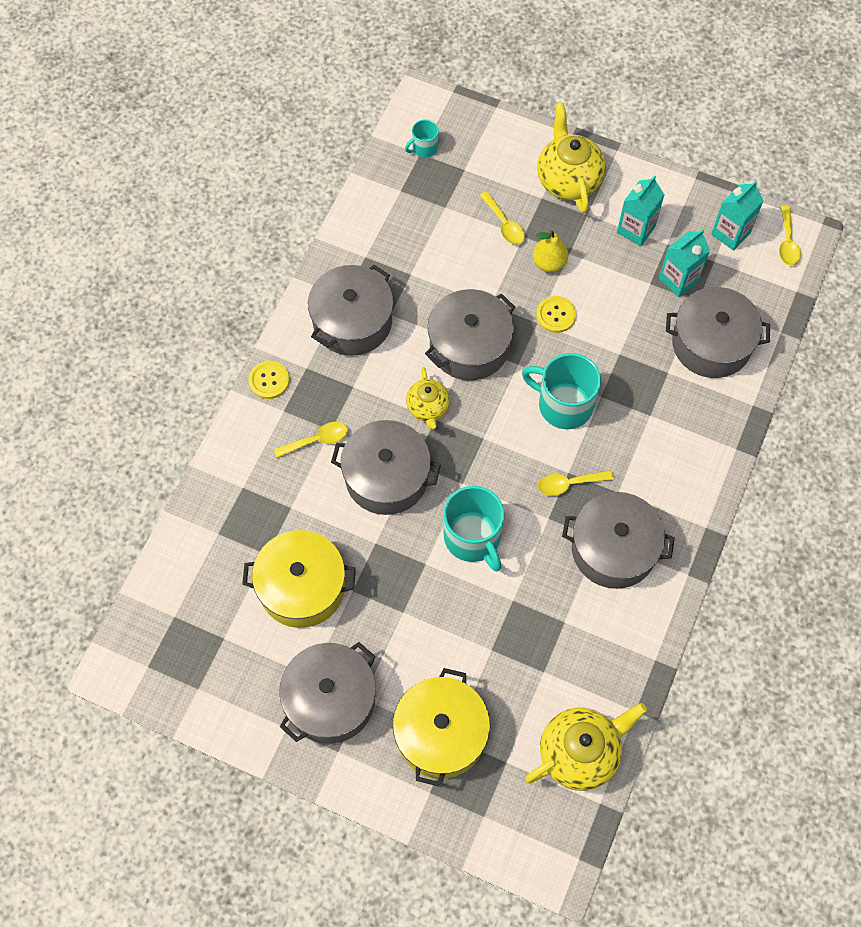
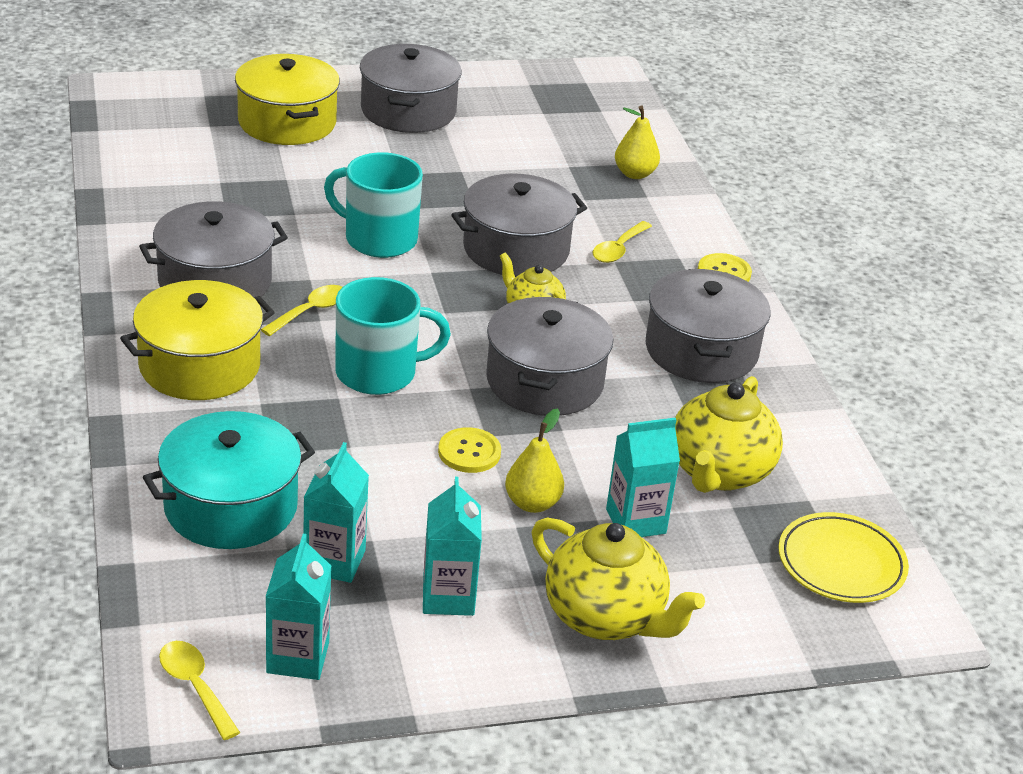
camera: 140 degrees right, 30 degrees down
yellow pot [242,530,356,628] -> yellow pot moved to [120,280,275,400]
turquoise mug [405,119,439,158] -> yellow plate [778,512,909,603]
yellow spoon [480,191,525,245] -> turquoise carton [606,418,680,537]
yellow teapot [525,703,647,791] -> yellow teapot moved to [675,376,783,493]
grey pot [666,287,770,378] -> turquoise pot [143,411,315,549]
none -> yellow pear [615,105,660,179]

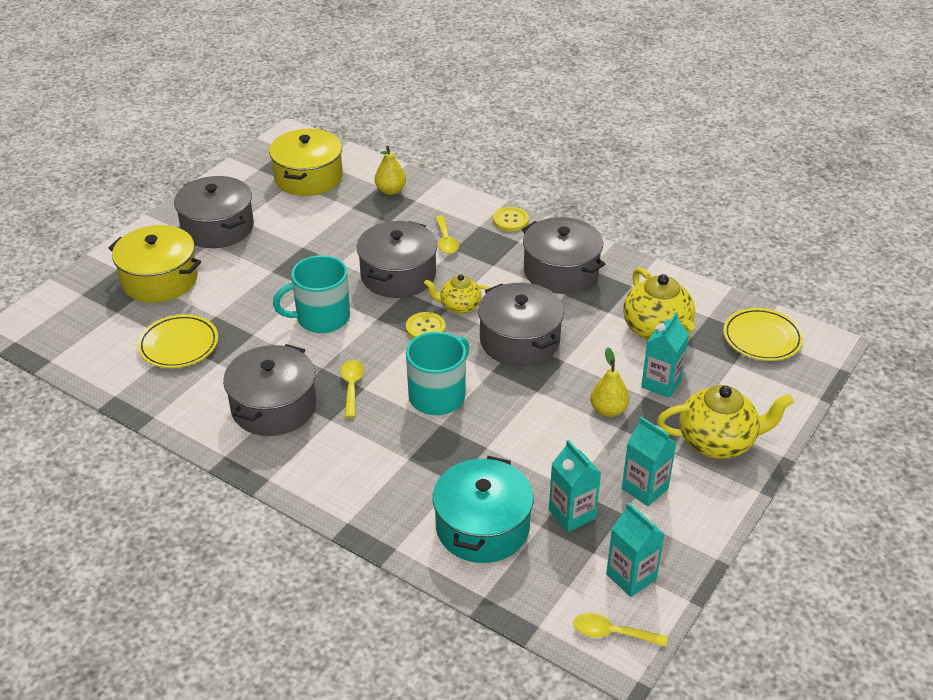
camera: 40 degrees left, 5 degrees up
yellow pot [120,280,275,400] -> yellow pot moved to [269,129,343,196]
yellow button [438,427,501,473] -> yellow button moved to [406,312,446,339]
none -> yellow plate [137,314,218,368]

